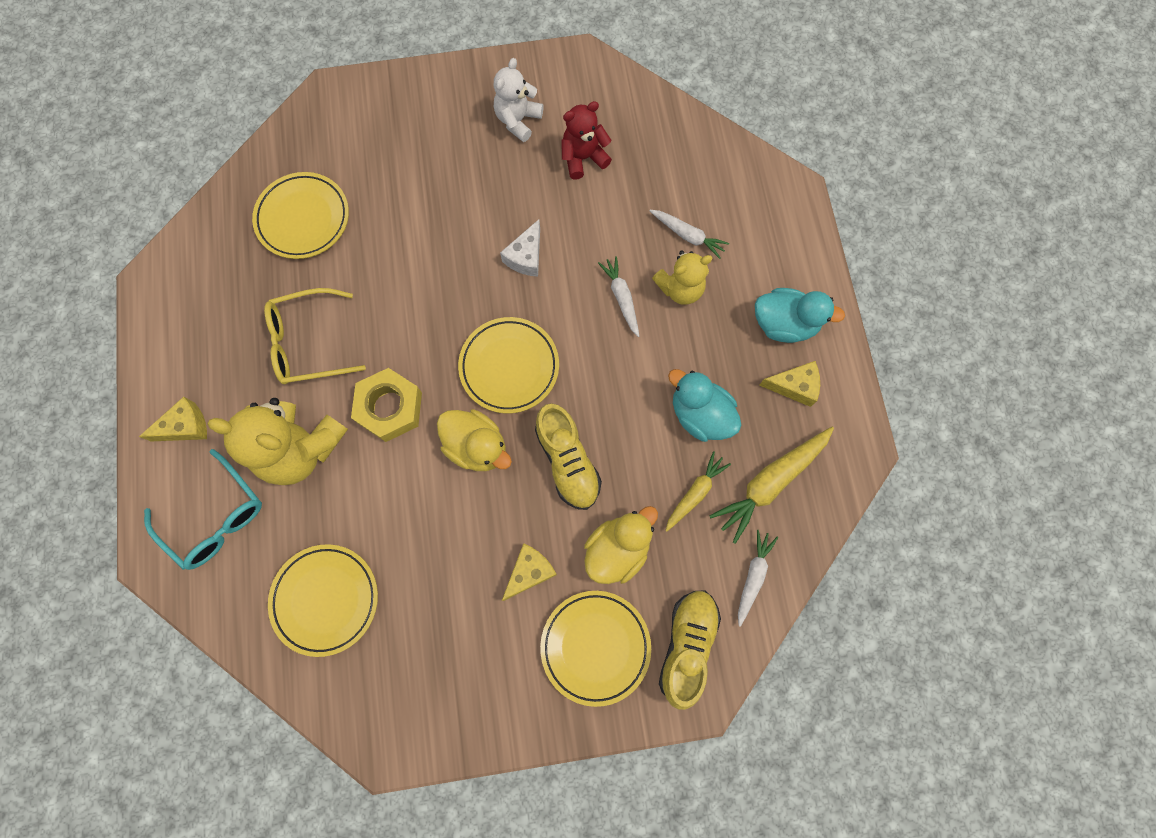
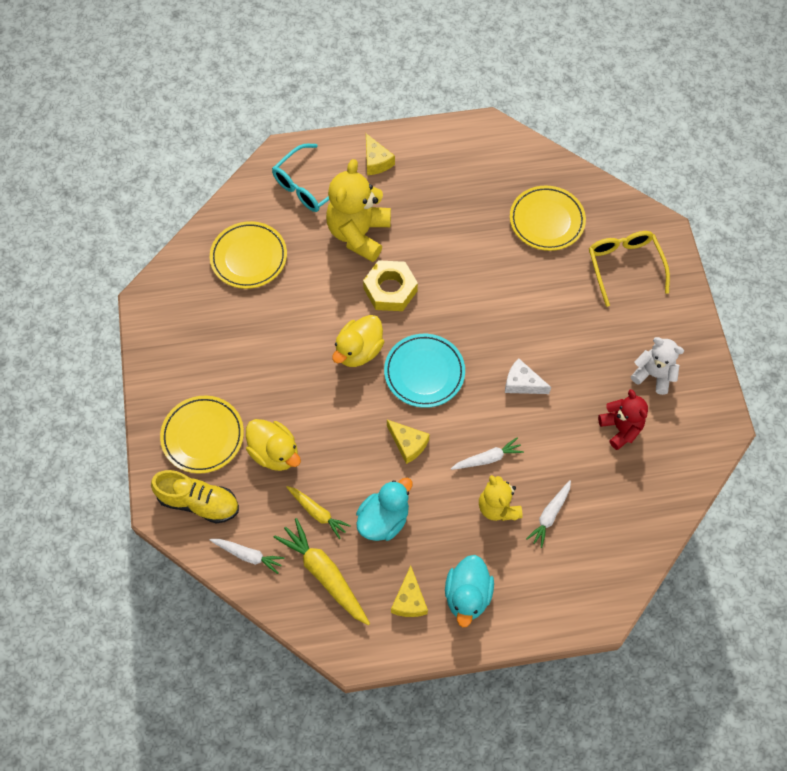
camera: 90 degrees right, 10 degrees down
yellow glasses [264,288,366,384] -> yellow glasses moved to [589,231,670,307]
yellow plate [458,317,559,414] -> turquoise plate [384,334,465,408]
yellow cheese [502,543,557,601] -> yellow cheese moved to [387,420,430,464]
yellow shoe [535,403,602,510] -> none

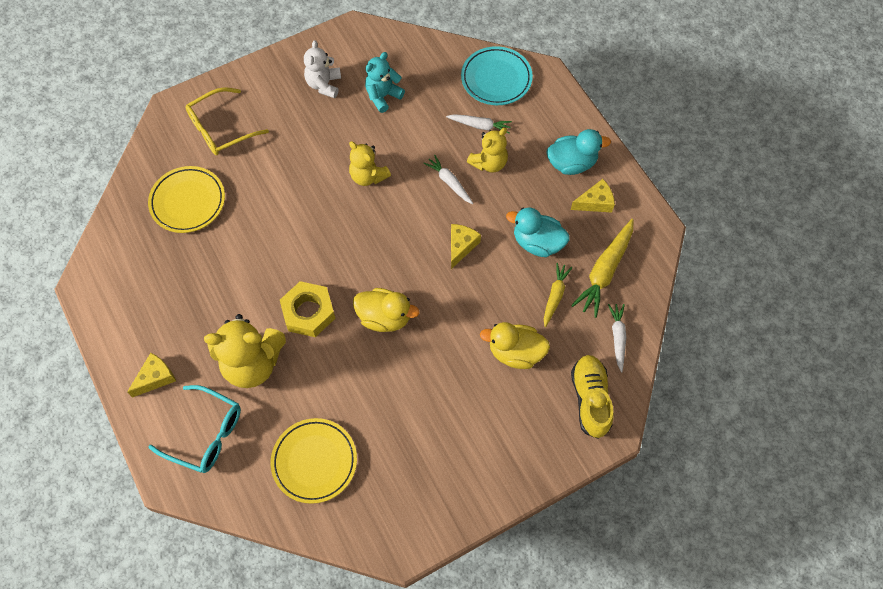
camera: 110 degrees left, 0 degrees up
yellow plate [160,396,244,474] -> none
yellow duck [246,419,301,471] -> yellow duck turned 105 degrees counterclockwise [480,322,550,369]
turquoise plate [384,334,465,408] -> turquoise plate moved to [461,46,533,105]
white cheese [505,358,551,394] -> yellow teddy bear [349,141,391,186]
red teddy bear [598,389,648,450] -> turquoise teddy bear [365,52,405,113]

